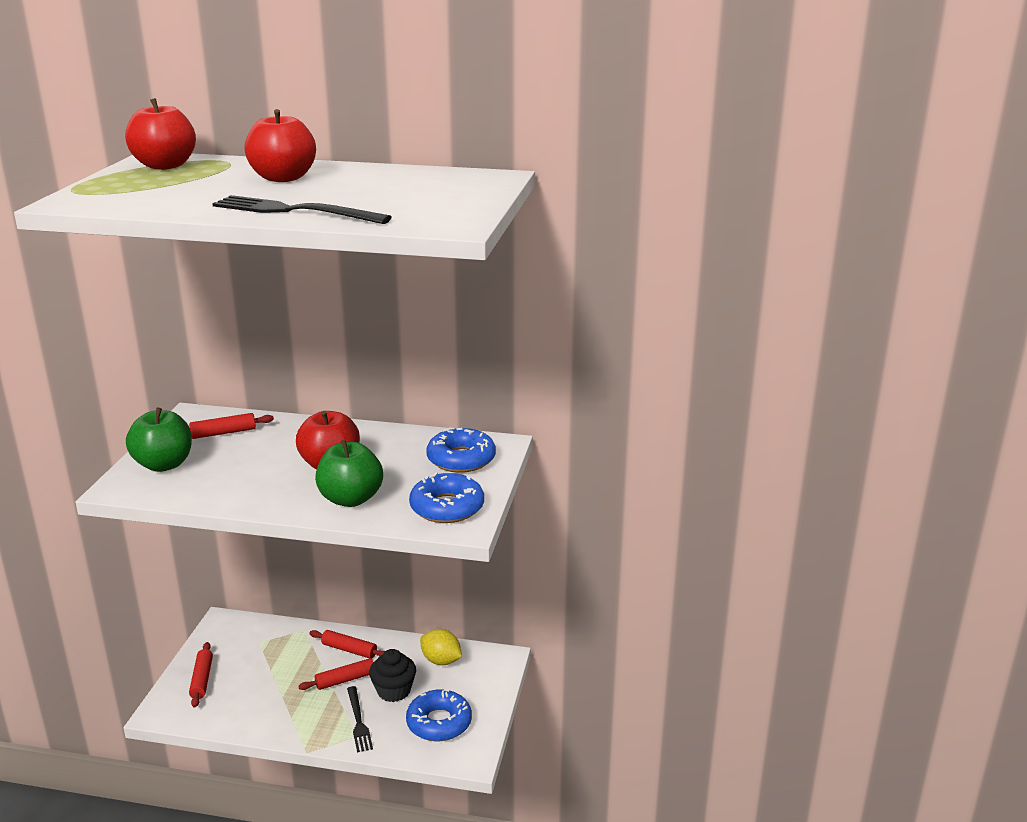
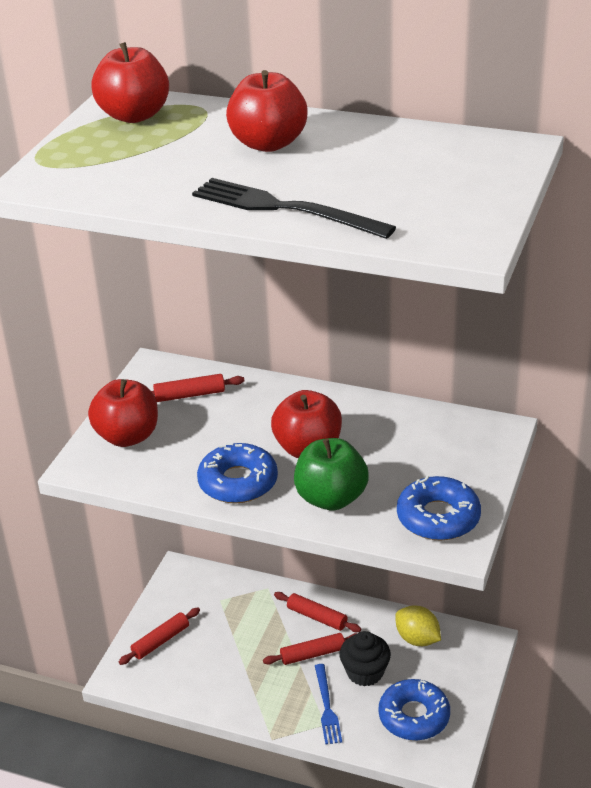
camera: 10 degrees right, 10 degrees up
green apple [126,408,192,472] -> red apple [88,379,158,447]
red rolling pin [189,642,213,708] -> red rolling pin turned 45 degrees clockwise [119,608,200,665]
black fork [347,686,373,752] -> blue fork [315,664,342,745]
blue donut [426,428,496,473] -> blue donut moved to [197,442,278,503]

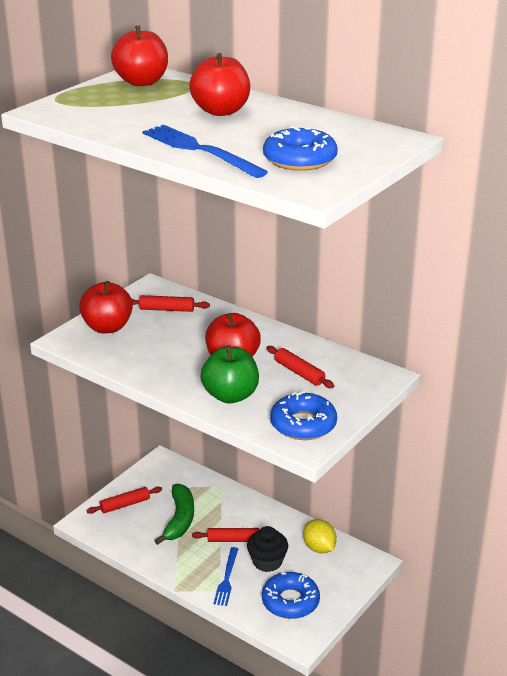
camera: 15 degrees right, 5 degrees down
black fork [192,178,396,239] -> blue fork [143,125,268,178]
blue donut [197,442,278,503] -> blue donut moved to [263,126,338,171]
red rolling pin [274,592,361,632] -> red rolling pin moved to [267,346,334,388]
none -> green banana [154,484,194,545]

